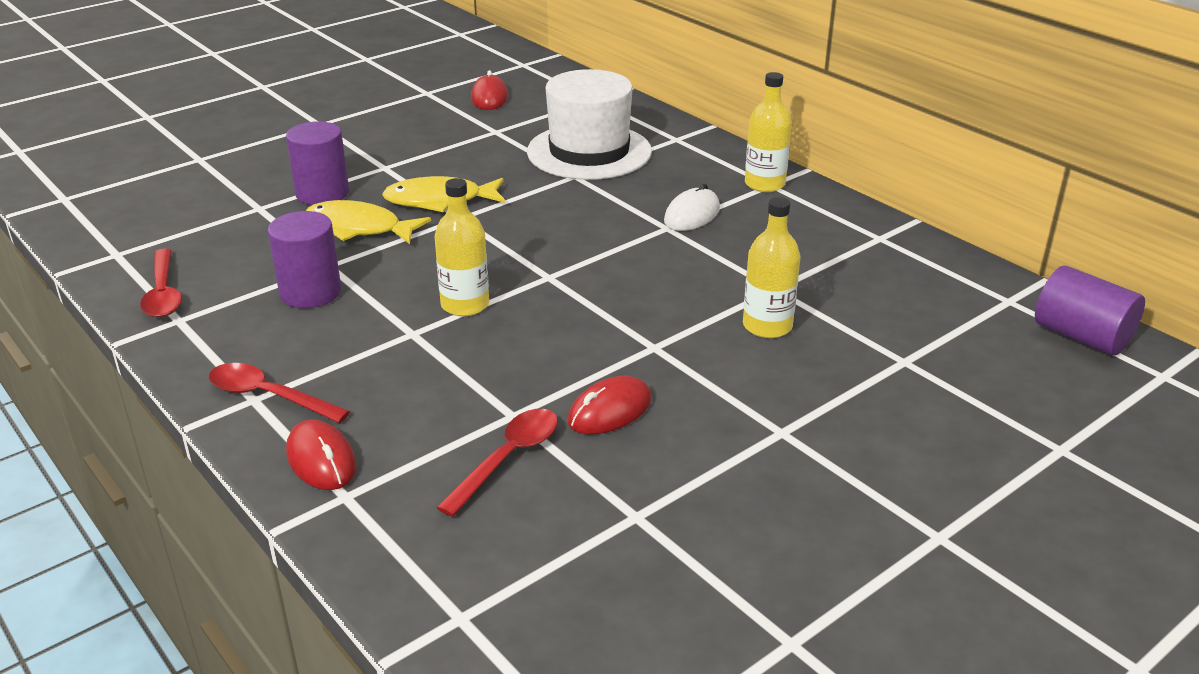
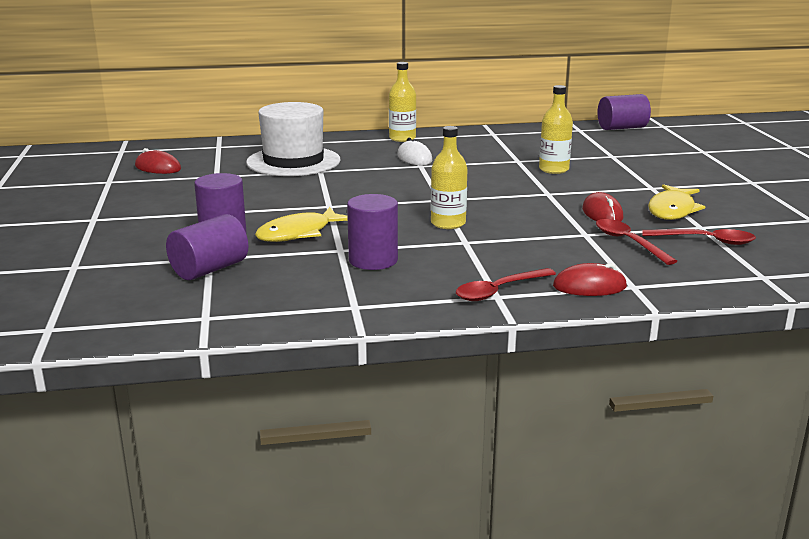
camera: 60 degrees left, 10 degrees down
red spoon [140,248,182,318] -> red spoon moved to [642,229,756,245]
yellow fish [382,176,505,212] -> yellow fish moved to [648,184,705,220]
none -> purple cylinder [166,214,248,280]

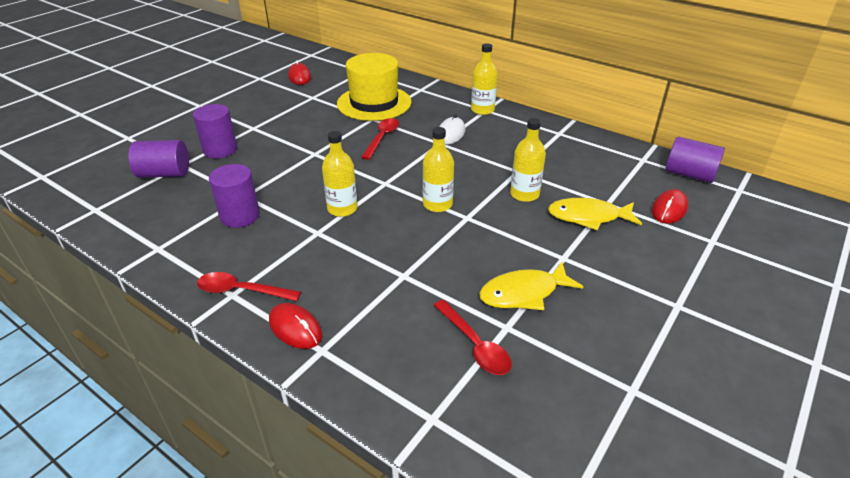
camera: 45 degrees right, 15 degrees up
white hat [246,102,341,176] -> yellow hat [337,53,412,121]
yellow fish [255,207,348,242] -> yellow fish moved to [548,198,642,230]
red mouse [582,192,623,222] -> red mouse moved to [652,189,688,224]
red spoon [596,219,677,265] -> red spoon moved to [361,118,399,160]
none -> yellow bottle [422,127,454,212]

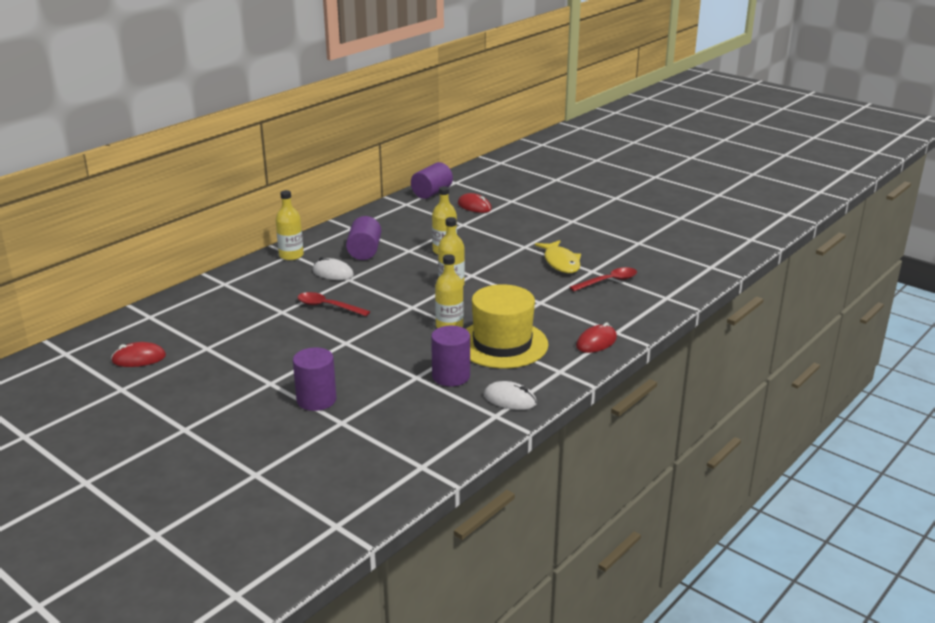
camera: 85 degrees left, 10 degrees down
purple cylinder [129,140,189,178] -> purple cylinder moved to [346,216,381,260]
red spoon [197,272,301,301] -> none
yellow hat [337,53,412,121] -> yellow hat moved to [466,284,548,368]
yellow fish [548,198,642,230] -> none
none -> white mouse [484,381,537,410]

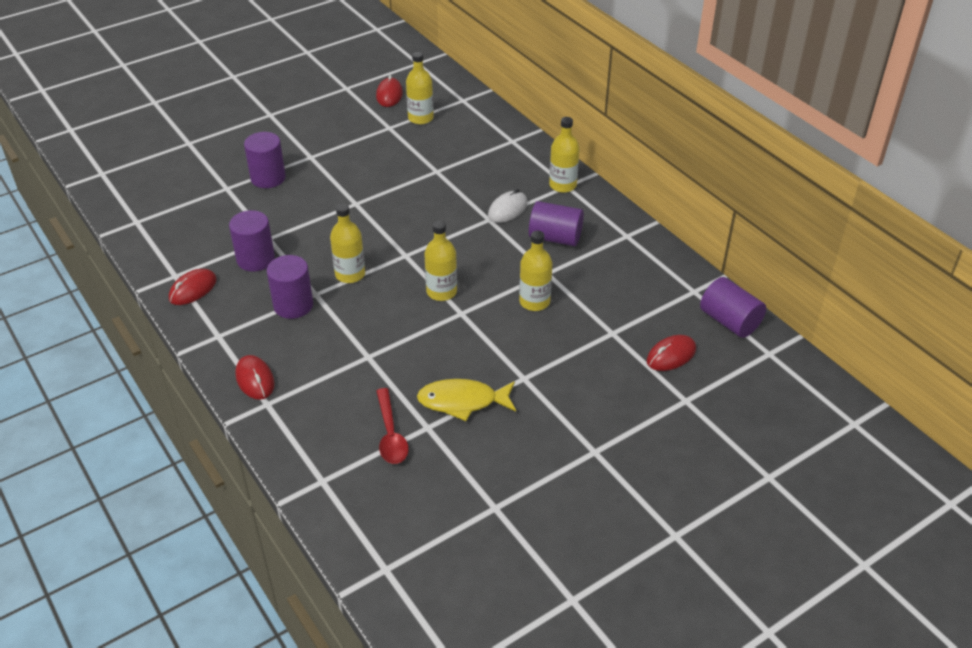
camera: 105 degrees right, 15 degrees up
red spoon [298,292,370,316] -> none
yellow hat [466,284,548,368] -> purple cylinder [267,255,313,319]
white mouse [484,381,537,410] -> red mouse [169,269,217,305]
none -> yellow bottle [406,52,434,124]

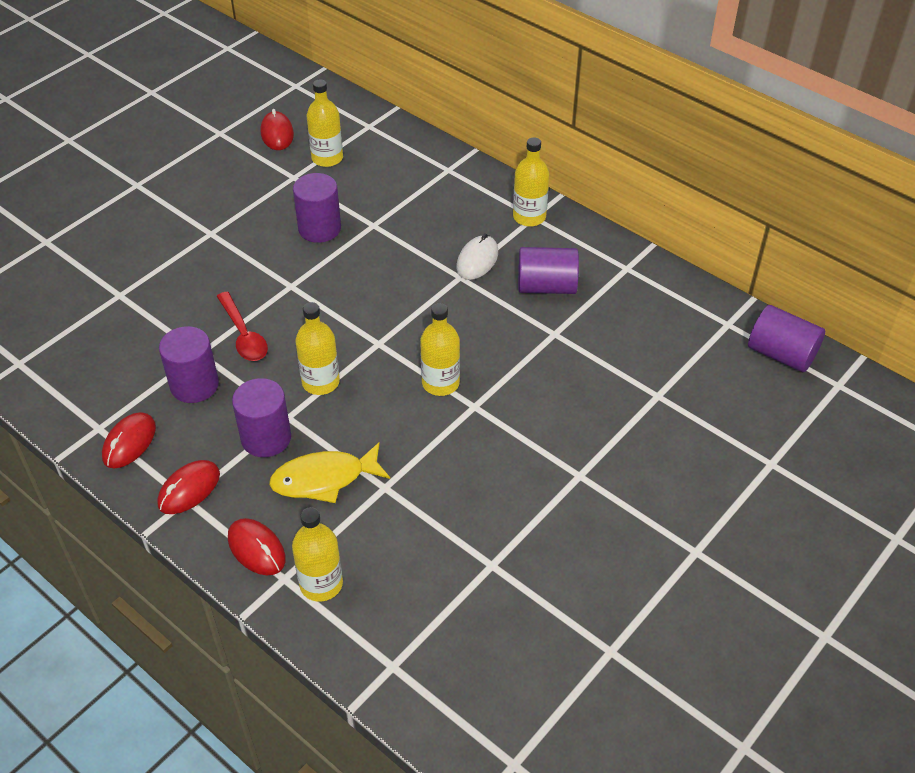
camera: 15 degrees left, 5 degrees up
purple cylinder [244,132,286,188] -> purple cylinder moved to [293,173,341,243]
red spoon [376,388,409,464] -> red spoon moved to [217,292,268,361]
yellow fish [417,379,516,421] -> yellow fish moved to [269,442,390,503]
yellow bottle [519,231,552,311] -> yellow bottle moved to [292,507,343,602]
red mouse [647,335,696,371] -> red mouse moved to [157,460,220,514]

